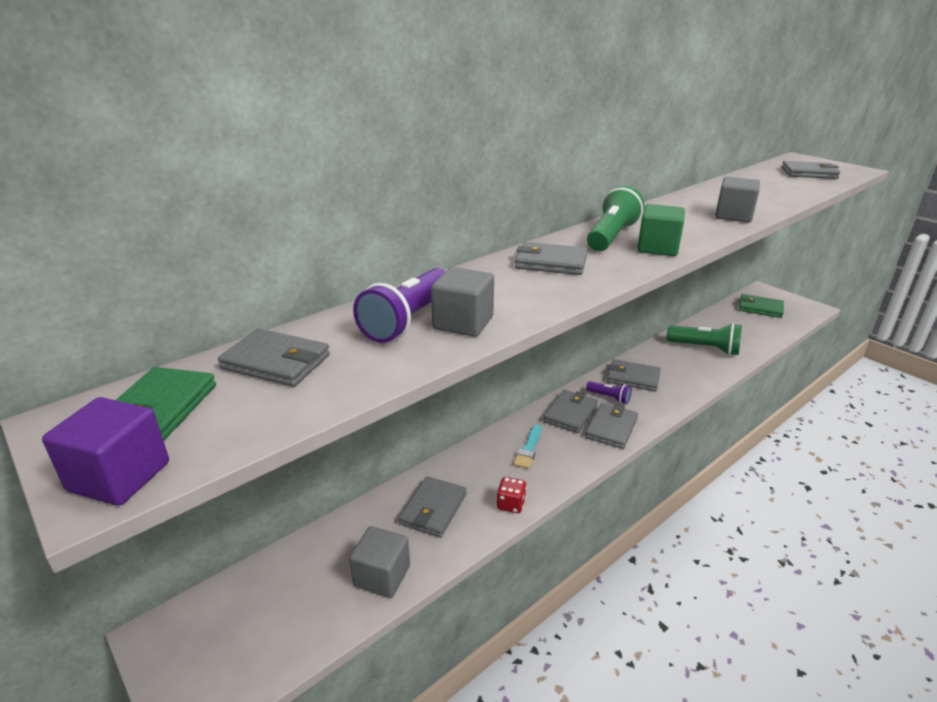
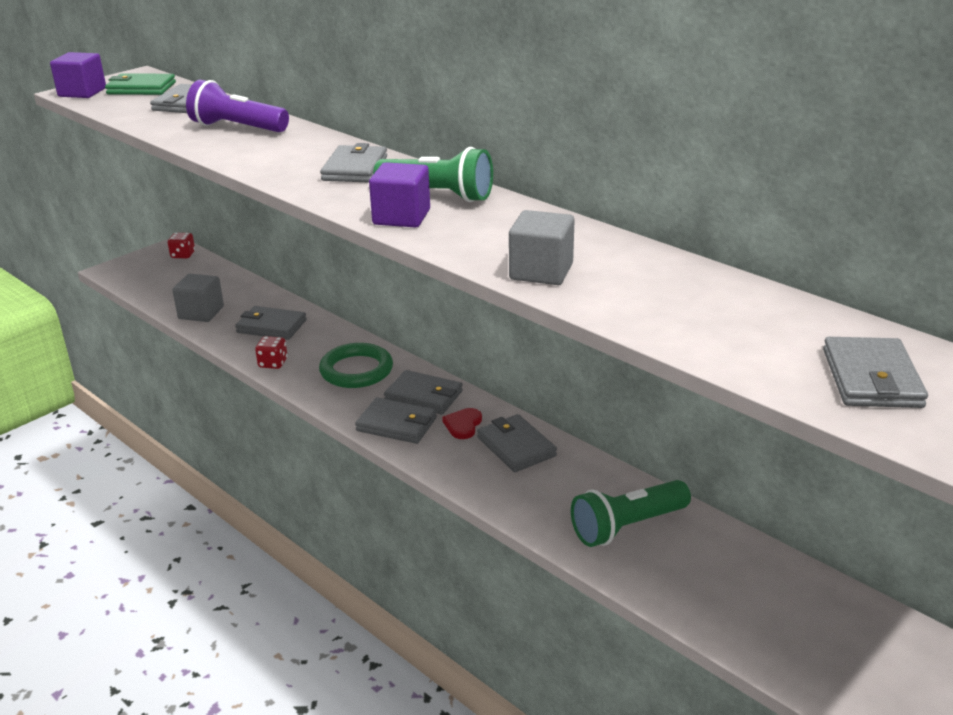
camera: 85 degrees right, 0 degrees up
grey cube [431,267,494,337] -> none
turquoise brush [513,424,541,469] -> green ring [319,343,393,388]
purple flashlight [586,381,632,404] -> red heart [442,408,482,439]
grey wallet [607,359,661,391] -> grey wallet turned 45 degrees counterclockwise [477,414,557,472]
green cube [637,204,685,256] -> purple cube [369,162,430,228]
green flashlight [667,323,742,355] -> green flashlight turned 45 degrees clockwise [571,480,691,547]
green wallet [739,294,784,318] -> none
none -> red dice [168,233,195,258]

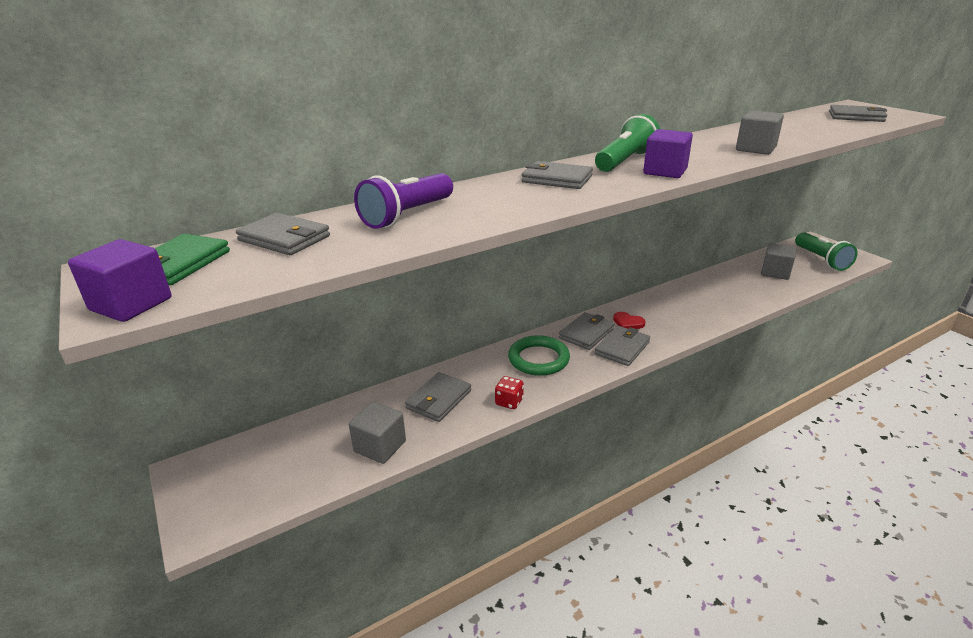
camera: 75 degrees left, 0 degrees up
red dice [168,233,195,258] -> none
grey wallet [477,414,557,472] -> none
green flashlight [571,480,691,547] -> green flashlight moved to [795,232,858,271]
none -> grey cube [761,243,796,280]

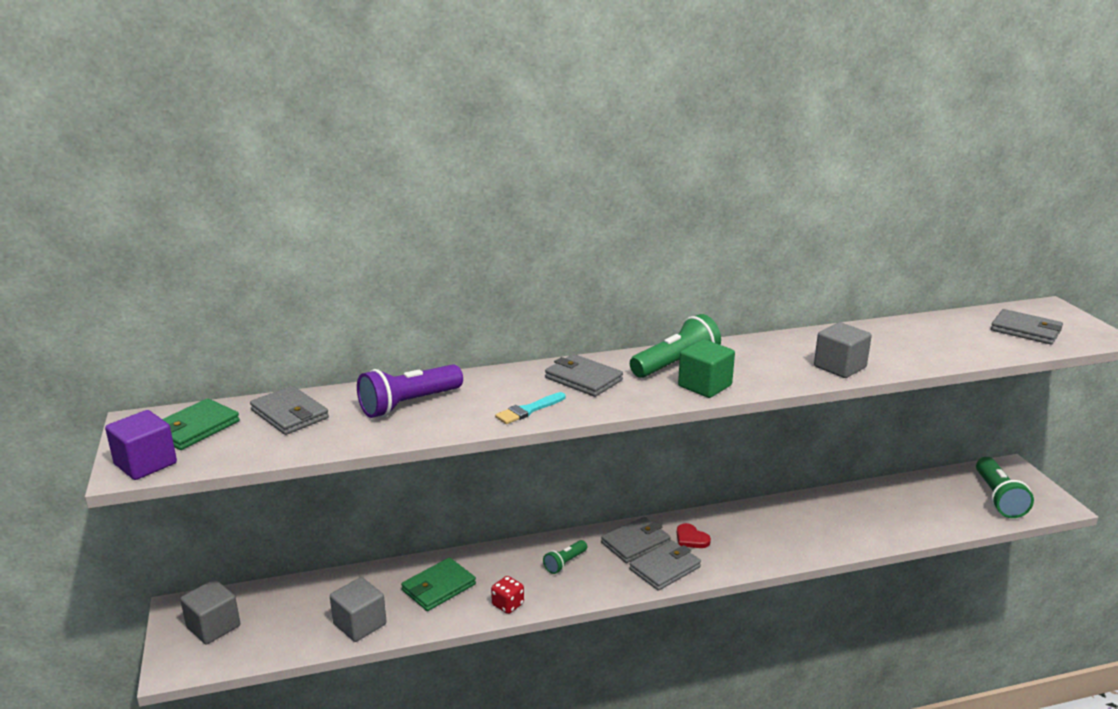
camera: 15 degrees right, 5 degrees down
grey wallet [405,372,471,422] -> green wallet [401,557,476,611]
green ring [508,335,570,376] -> green flashlight [543,540,587,574]
purple cube [643,129,693,178] -> green cube [678,339,735,398]
grey cube [761,243,796,280] -> grey cube moved to [180,579,240,645]
none -> turquoise brush [495,392,565,424]

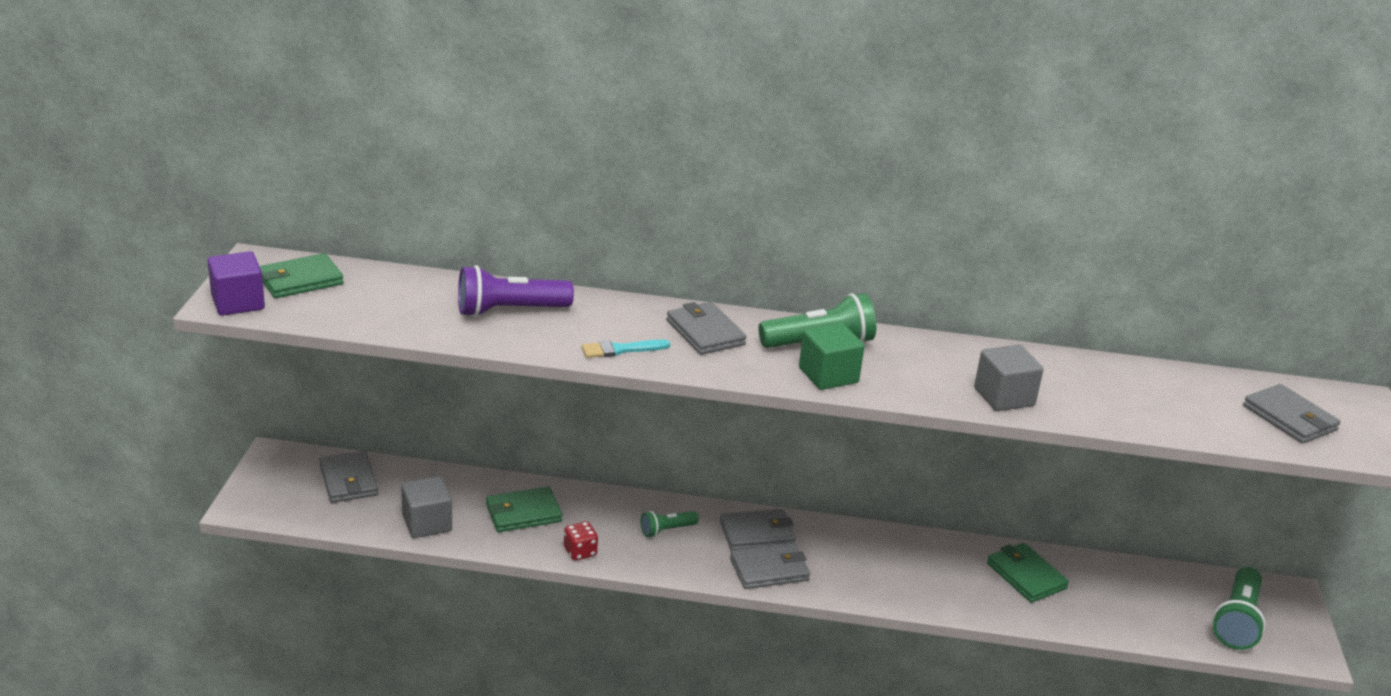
camera: 20 degrees right, 5 degrees up
grey cube [180,579,240,645] -> none
grey wallet [250,386,329,435] -> grey wallet moved to [319,451,379,503]
red heart [677,523,711,548] -> none
none -> green wallet [987,543,1069,603]

